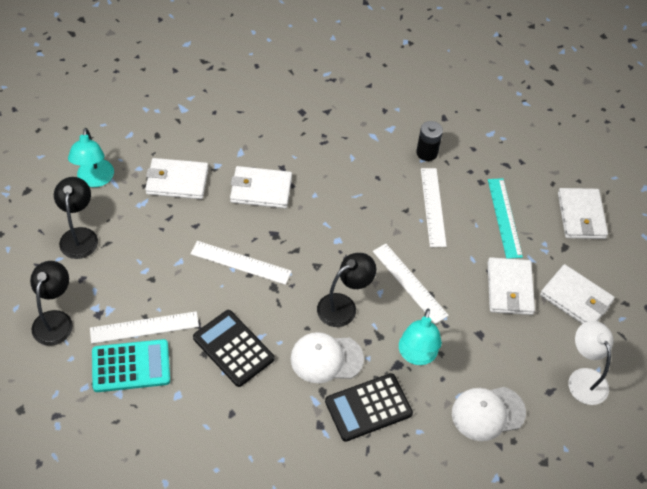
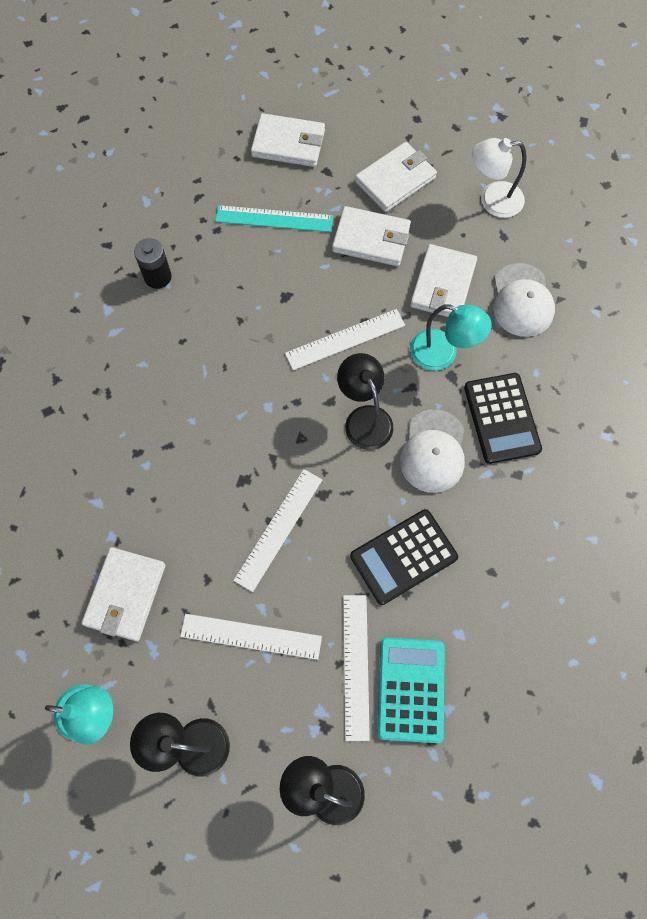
camera: 75 degrees left, 15 degrees up
white wallet [230,166,292,208] -> white wallet moved to [410,244,477,317]
white ruler [421,168,447,247] -> white ruler moved to [180,614,322,660]

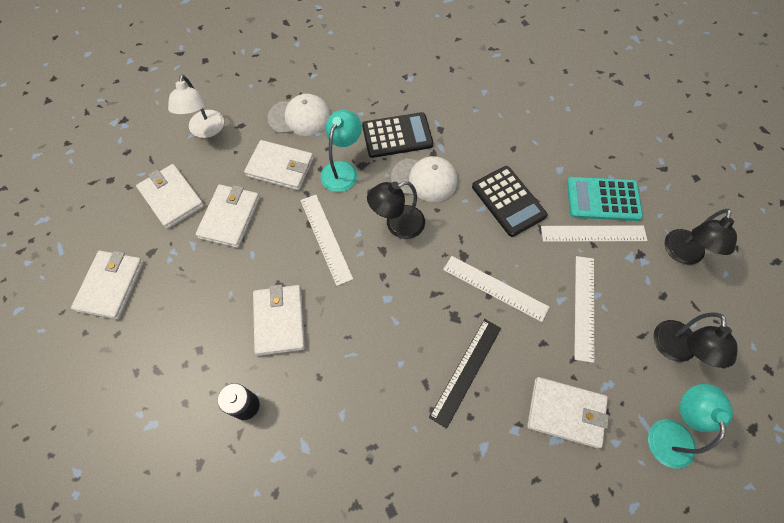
camera: 90 degrees left, 5 degrees down
turquoise ruler [215,205,333,232] -> none
none -> white wallet [253,284,305,356]
none -> black ruler [429,319,501,429]

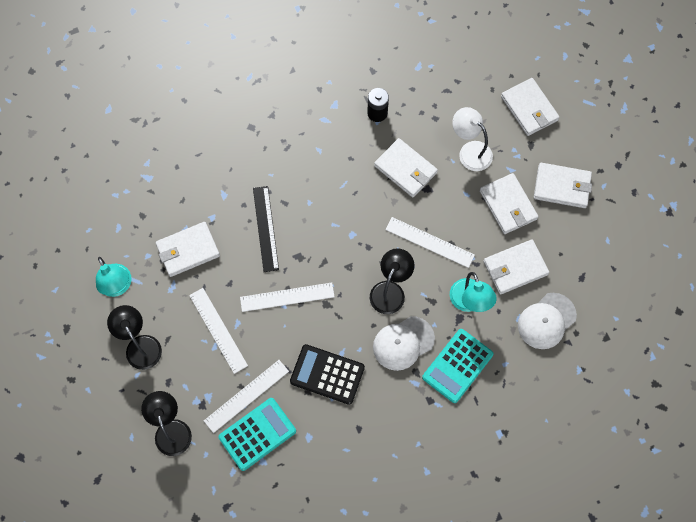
camera: 140 degrees right, 5 degrees up
white lamp [168,74,224,138] -> white lamp moved to [452,107,493,171]
black calculator [362,112,433,158] -> turquoise calculator [422,329,494,403]

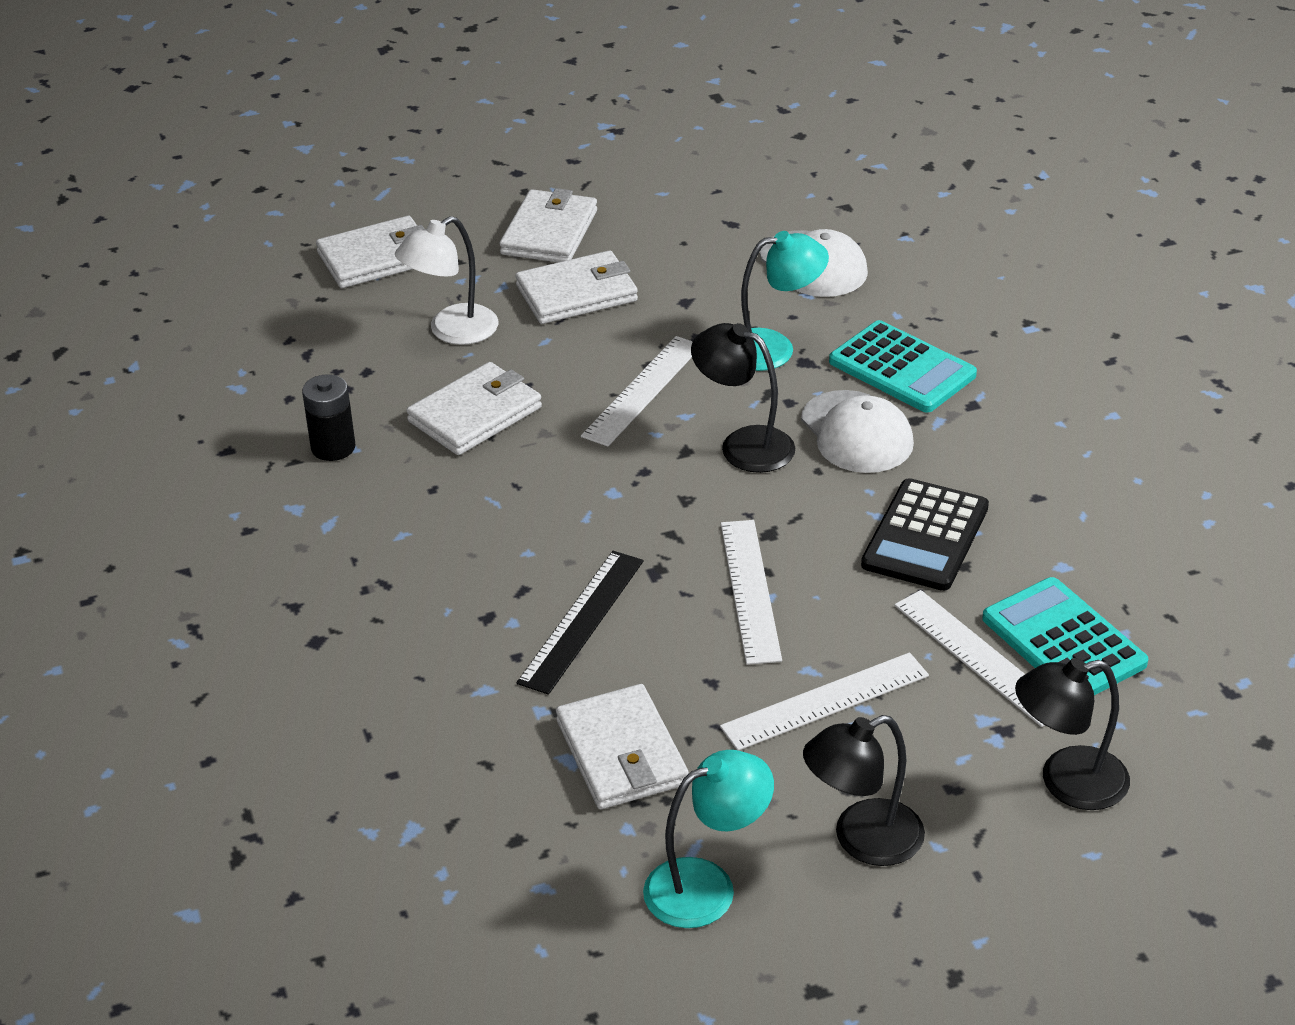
camera: 85 degrees left, 30 degrees down
black ruler [253,186,279,272] -> black ruler turned 60 degrees counterclockwise [517,551,644,695]
white wallet [484,239,550,295] -> none

